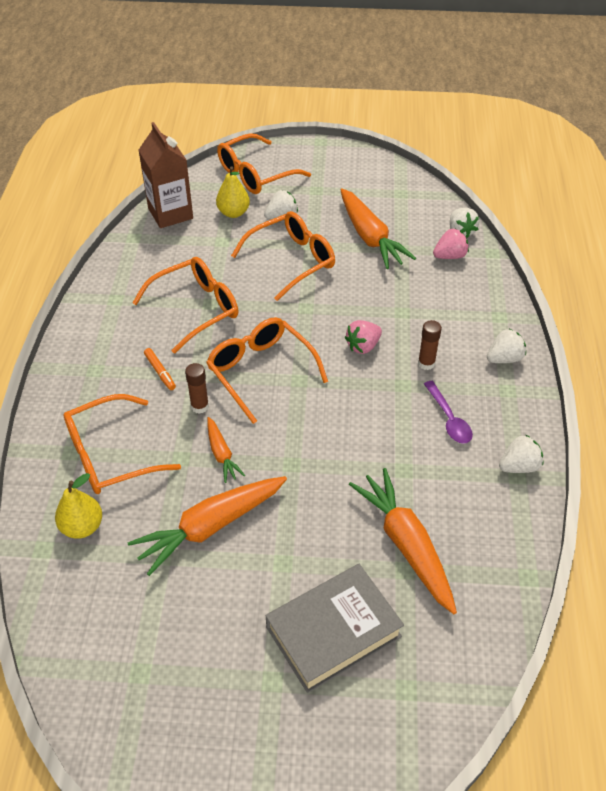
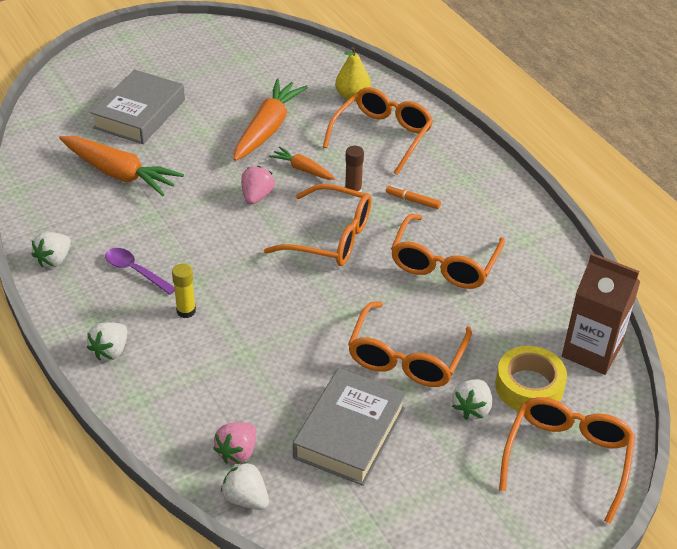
camera: 145 degrees right, 5 degrees down
yellow pear [216,166,250,218] -> yellow tape [495,346,567,411]
orange carrot [341,188,416,269] -> grey book [293,368,406,486]
pink strawberry [345,320,382,354] -> pink strawberry moved to [241,166,275,205]
brown glue stick [418,320,442,370] -> yellow glue stick [172,264,196,318]

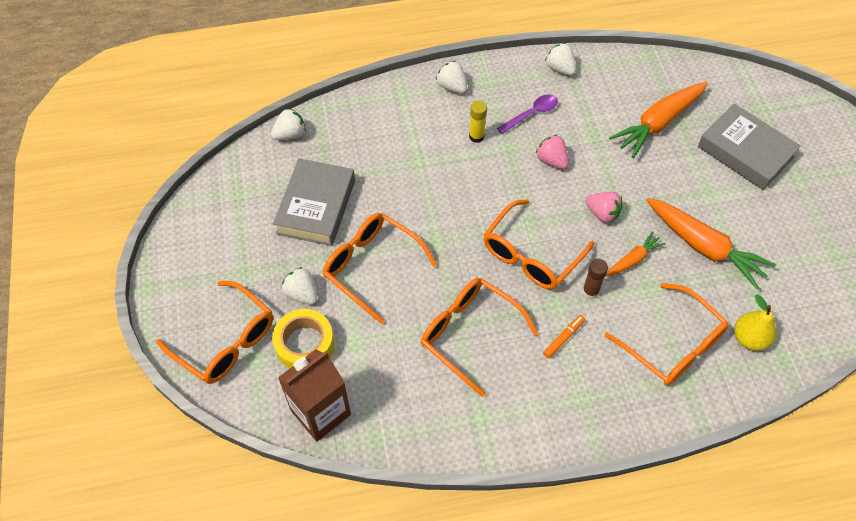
camera: 110 degrees right, 15 degrees up
pink strawberry [213,422,256,464] -> pink strawberry moved to [536,135,569,169]
grey book [293,368,406,486] -> grey book turned 60 degrees clockwise [273,158,355,246]

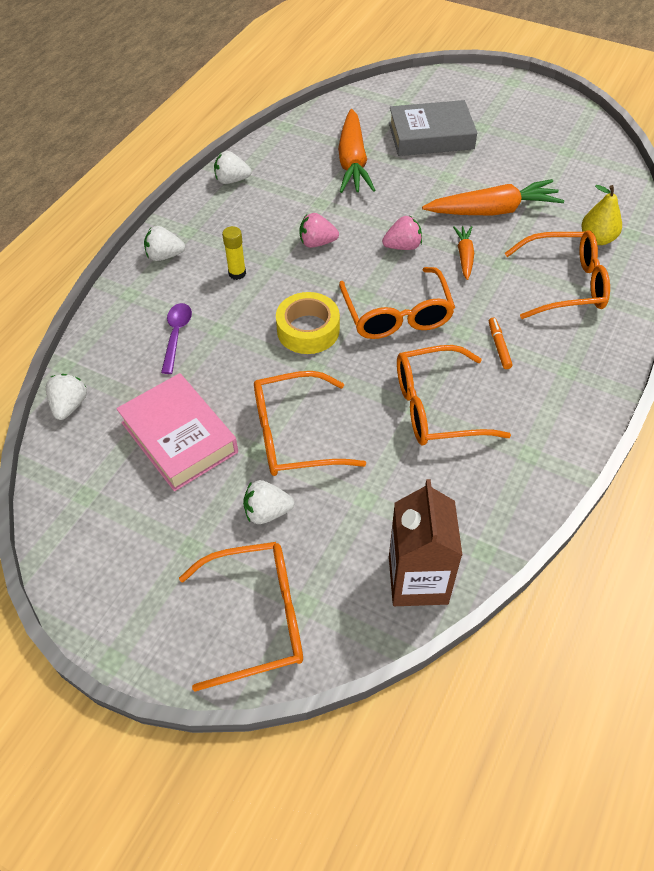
camera: 50 degrees left, 5 degrees down
yellow tape [272,309,334,369] -> yellow tape moved to [276,292,340,354]
grey book [273,158,355,246] -> pink book [116,373,238,491]
purple spoon [497,95,558,134] -> purple spoon moved to [161,303,192,374]
brown glue stick [582,259,608,299] -> none

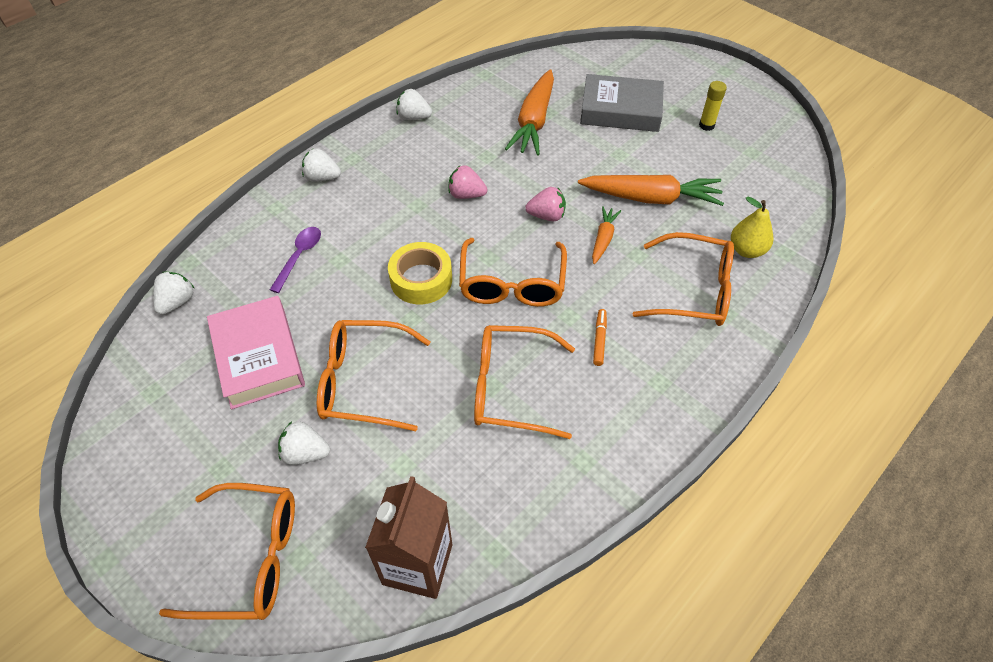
camera: 15 degrees right, 0 degrees up
yellow glue stick [222,226,246,280] -> yellow glue stick moved to [699,81,727,131]

